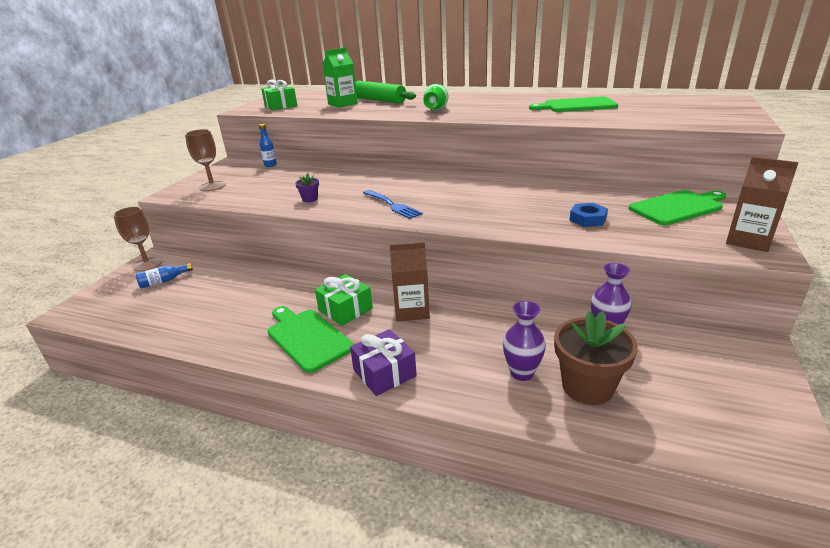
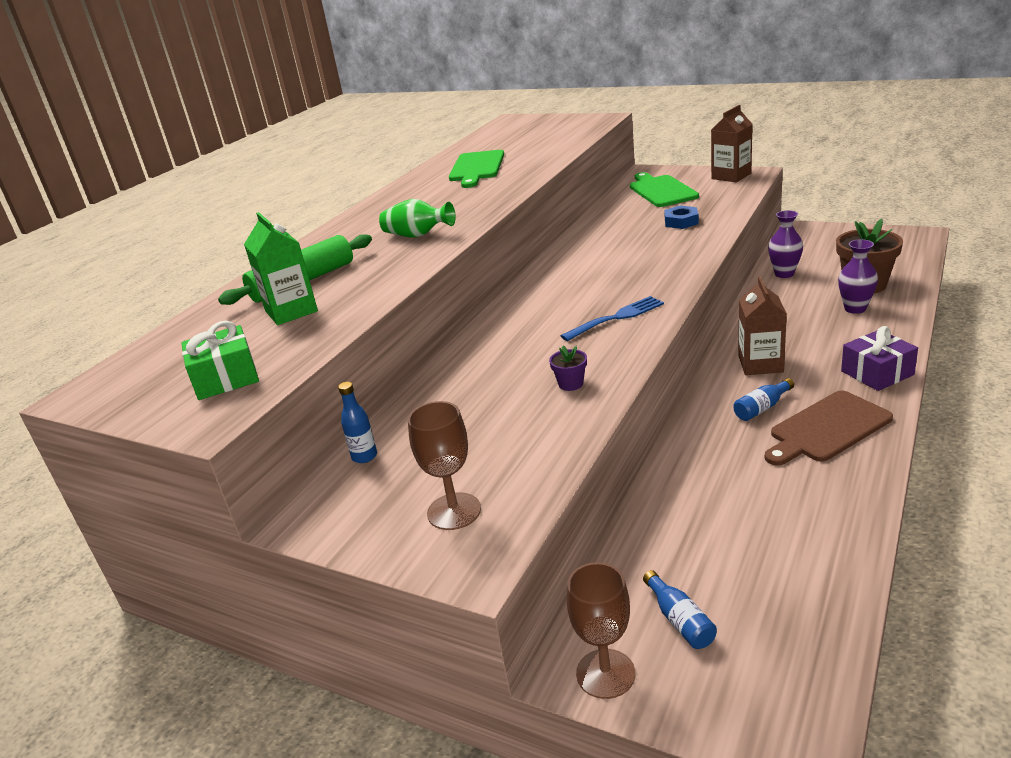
camera: 80 degrees left, 0 degrees up
green cutting board [268,306,354,373] -> brown cutting board [765,390,893,466]
green gift [315,274,373,326] -> blue bottle [733,378,794,421]

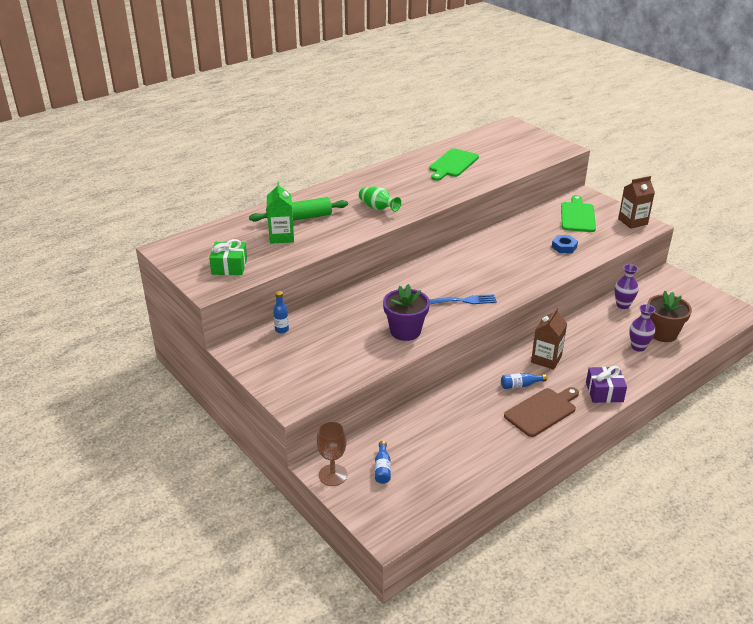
camera: 20 degrees right, 5 degrees up
brown goblet [408,401,481,530] -> none
purple flower pot [549,346,587,391] -> purple flower pot [383,284,430,341], size x2.13
brown cutting board [765,390,893,466] -> brown cutting board turned 150 degrees clockwise [504,387,579,437]

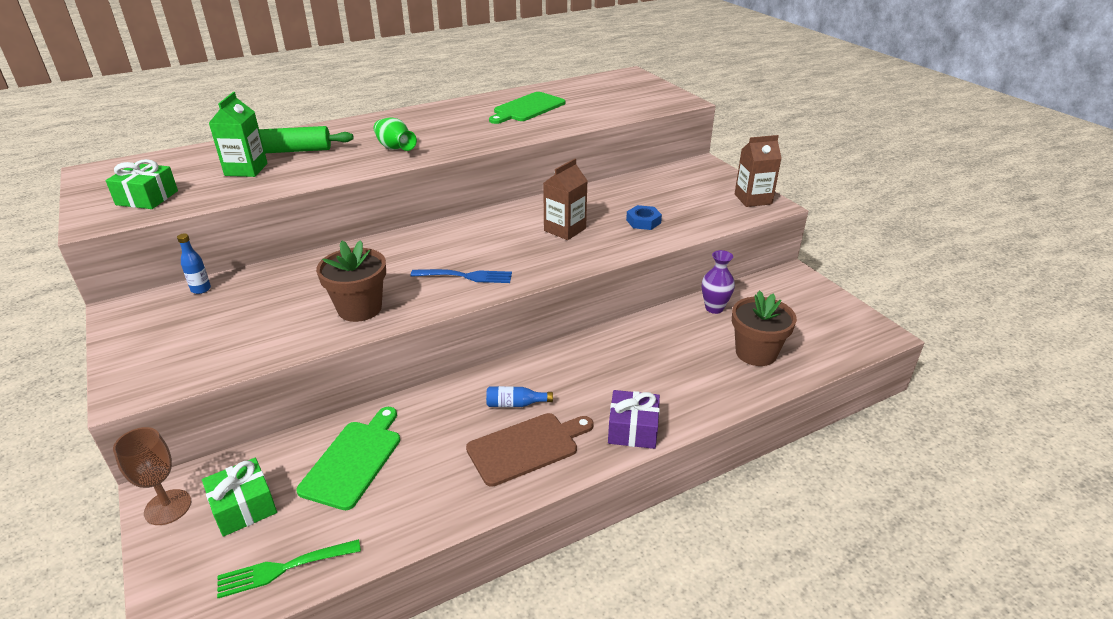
camera: 10 degrees right, 0 degrees up
blue bottle [375,441,391,484] -> green gift [202,458,277,537]
purple flower pot [383,284,430,341] -> brown flower pot [316,240,386,322]
brown carton [531,308,567,370] -> brown carton moved to [543,159,587,240]
green cutting board [561,195,596,232] -> green cutting board moved to [296,407,400,510]
purple vase [629,304,655,352] -> none
none -> green fork [217,539,361,598]

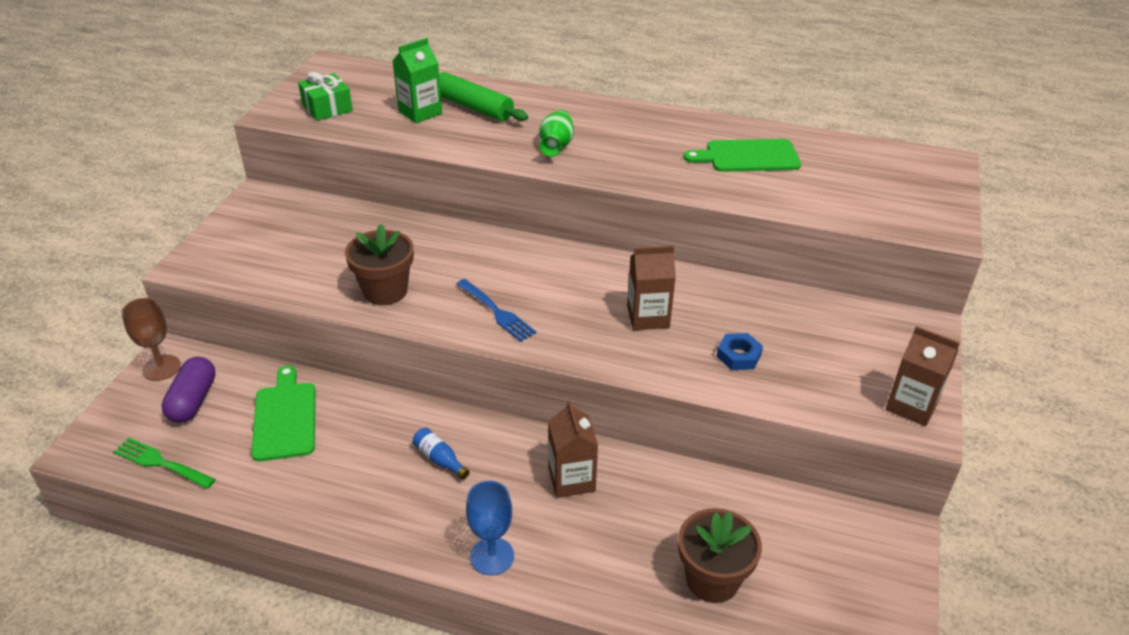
camera: 45 degrees right, 5 degrees up
blue bottle [177,233,211,294] -> none
green gift [202,458,277,537] -> purple capsule [162,357,216,423]
green cutting board [296,407,400,510] -> green cutting board turned 75 degrees counterclockwise [251,365,315,461]
brown cutting board [466,413,594,487] -> none
purple gift [608,390,660,449] -> blue goblet [466,481,514,575]
purple vase [702,250,735,314] -> none
none -> brown carton [548,400,598,498]

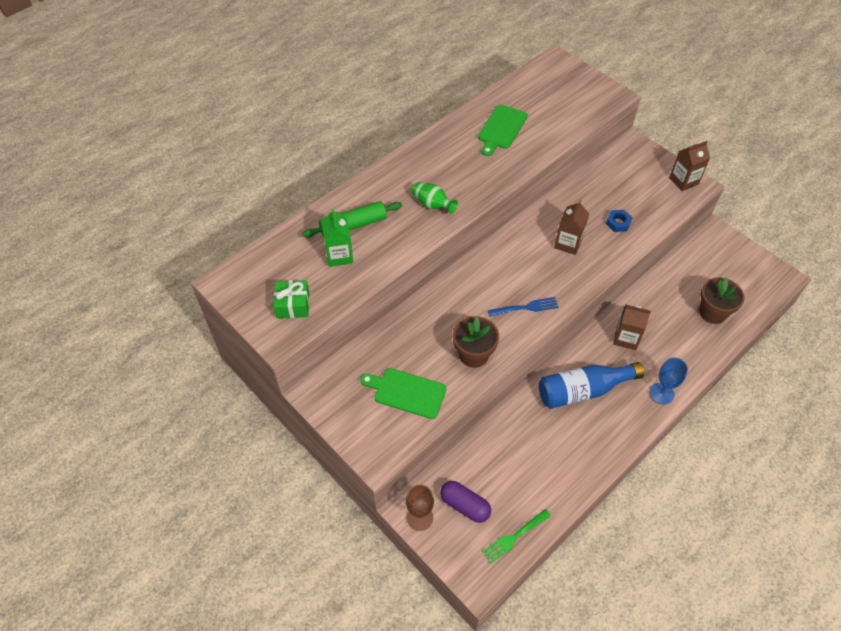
camera: 60 degrees left, 15 degrees up
green cutting board [251,365,315,461] -> green cutting board moved to [360,368,447,419]
blue bottle [413,428,470,480] -> blue bottle [539,362,644,409], size x2.42

